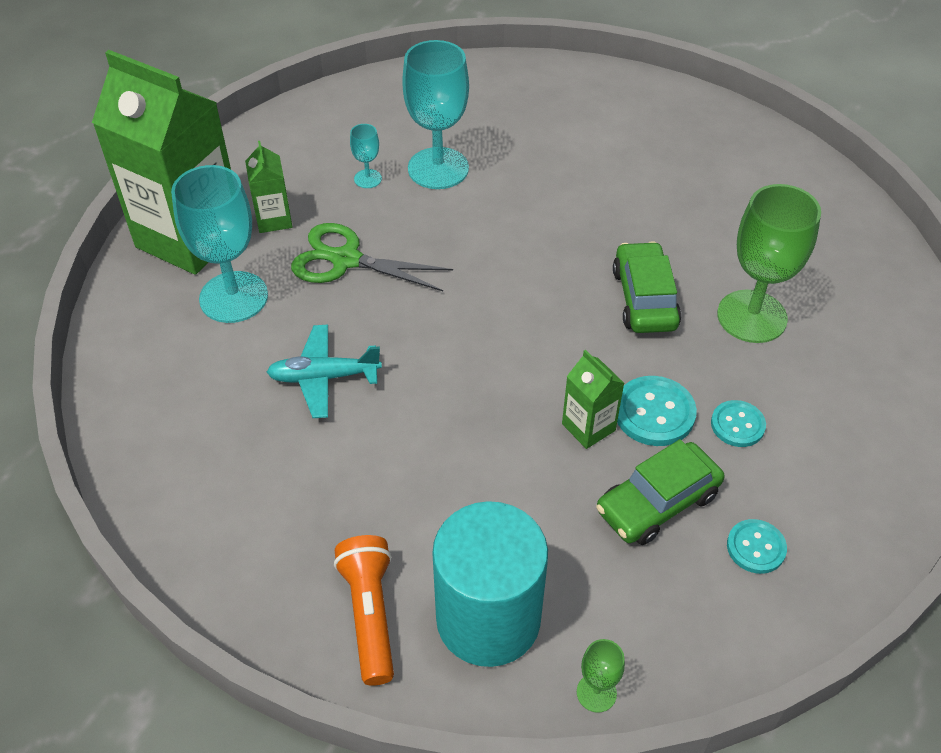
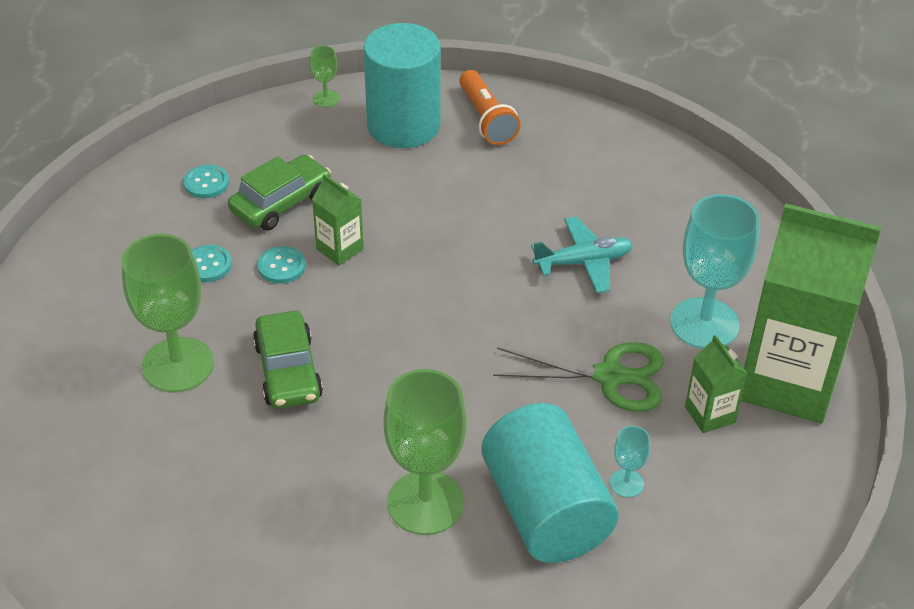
camera: 170 degrees right, 5 degrees down
turquoise goblet [402,40,469,189] -> turquoise cylinder [481,403,619,563]
turquoise button [617,376,697,446] -> turquoise button [258,246,306,284], size x0.66
none -> green goblet [383,369,467,535]

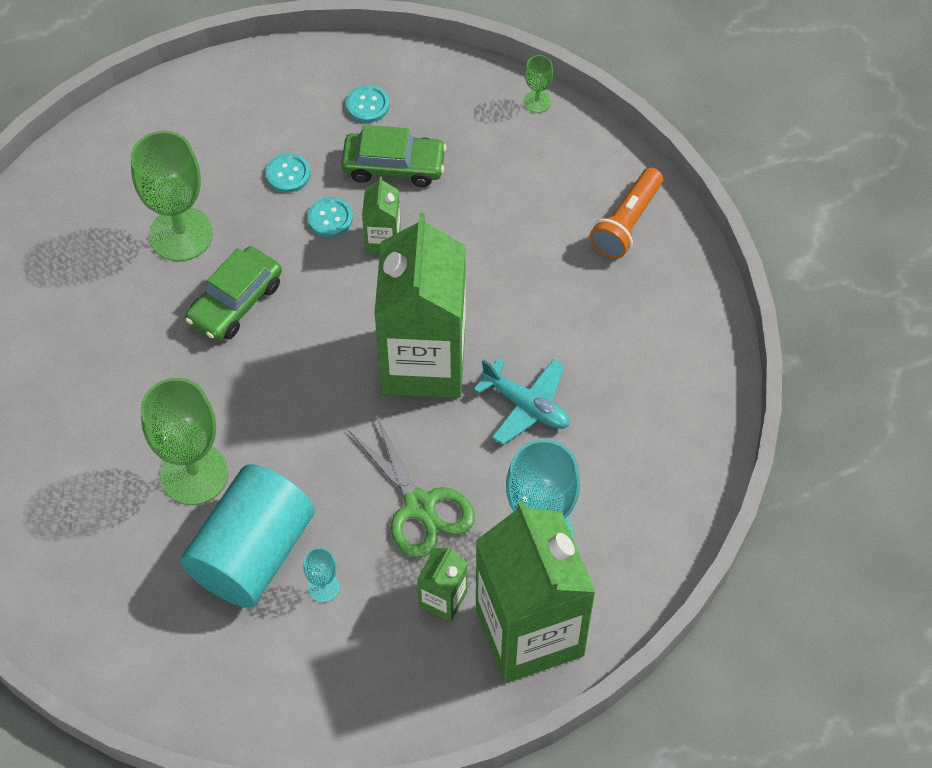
camera: 50 degrees right, 15 degrees up
turquoise cylinder [363,23,441,148] -> none
none -> green carton [374,213,465,398]

